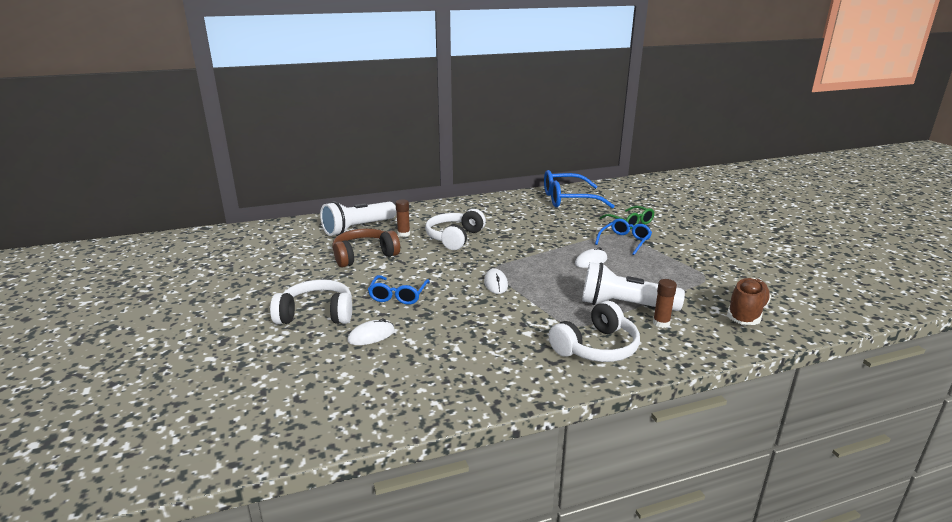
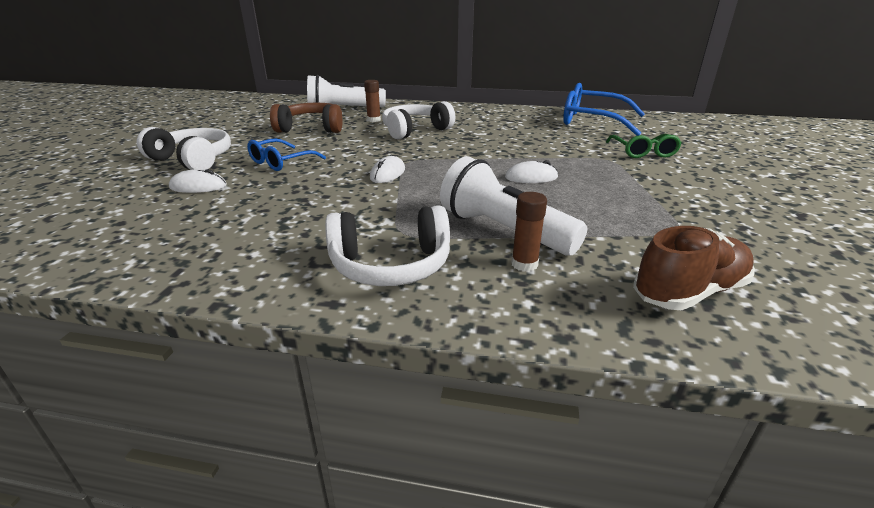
camera: 30 degrees right, 5 degrees up
blue glasses [595,219,652,255] -> none

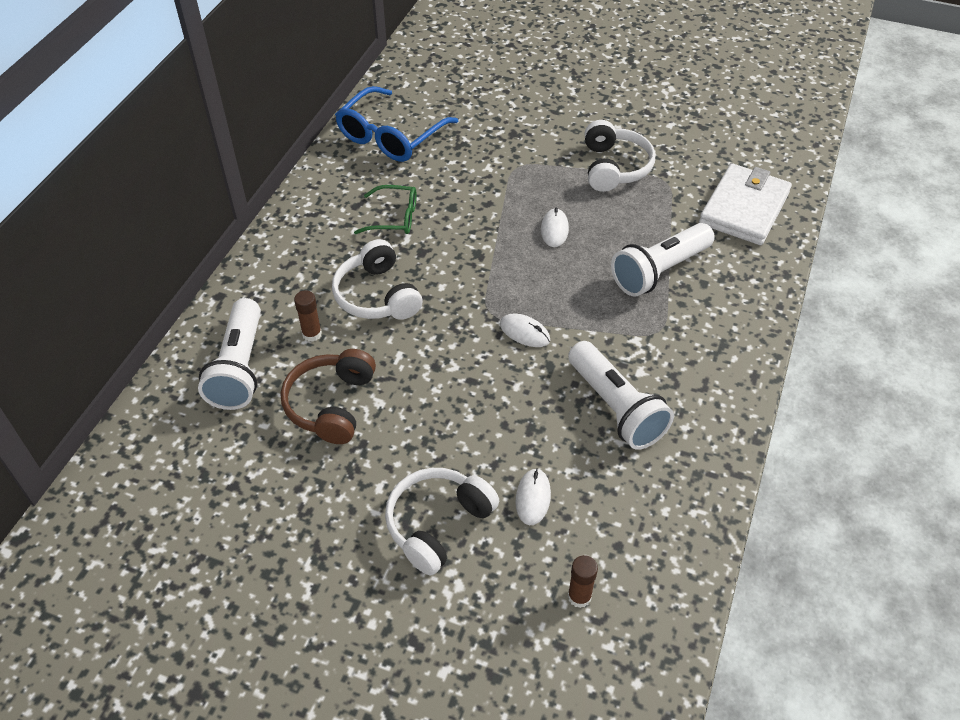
camera: 80 degrees left, 20 degrees up
blue glasses [247,138,326,171] -> none
white headphones [325,205,450,286] -> white headphones moved to [585,120,655,192]
brown glue stick [511,192,547,272] -> brown glue stick moved to [568,555,598,608]
green glasses [606,134,682,158] -> green glasses moved to [354,185,417,234]
brown shoe [633,226,755,310] -> white wallet [699,163,792,245]
none -> white flashlight [568,341,674,450]

